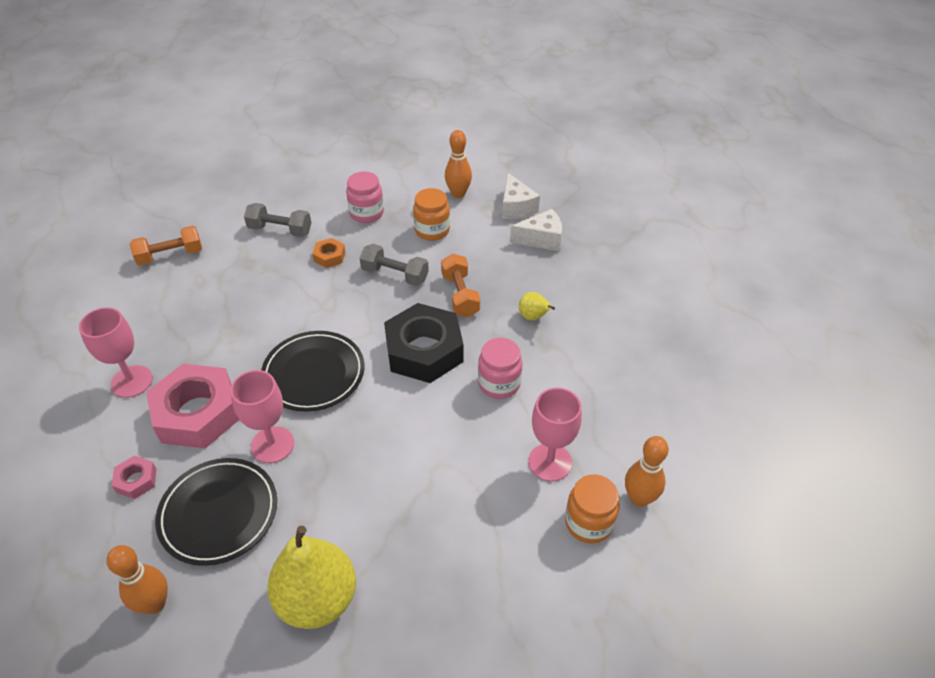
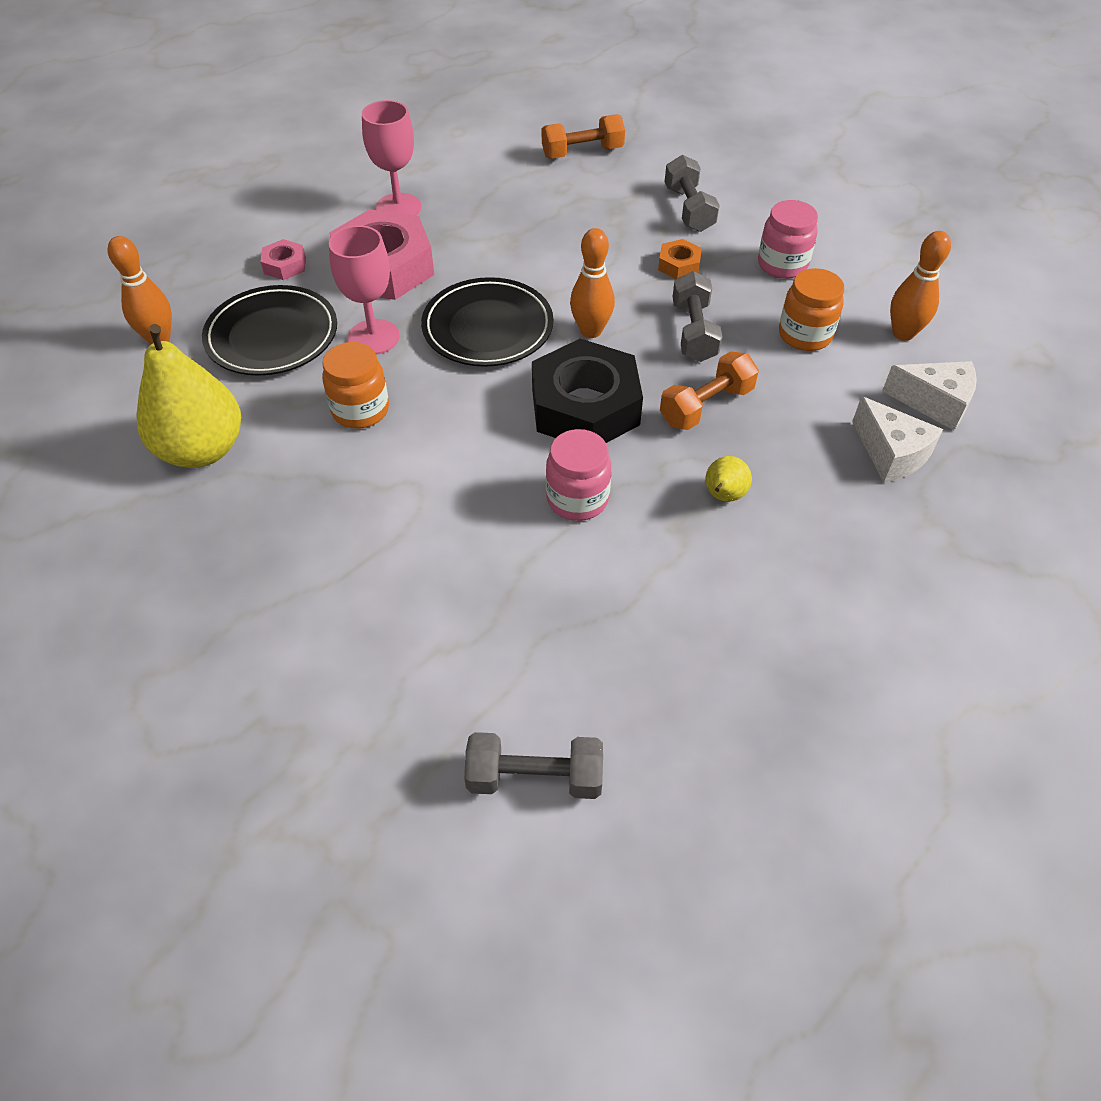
camera: 65 degrees right, 5 degrees up
orange dumbbell [130,226,202,266] -> orange dumbbell turned 60 degrees counterclockwise [542,114,625,159]
white cheese [502,173,540,219] -> white cheese turned 120 degrees counterclockwise [882,361,977,430]
pink goblet [528,388,582,482] -> none
orange jar [565,475,620,543] -> orange jar moved to [322,342,389,429]
orange bowling pin [625,436,669,507] -> orange bowling pin moved to [570,228,615,338]
none -> grey dumbbell [464,732,603,799]

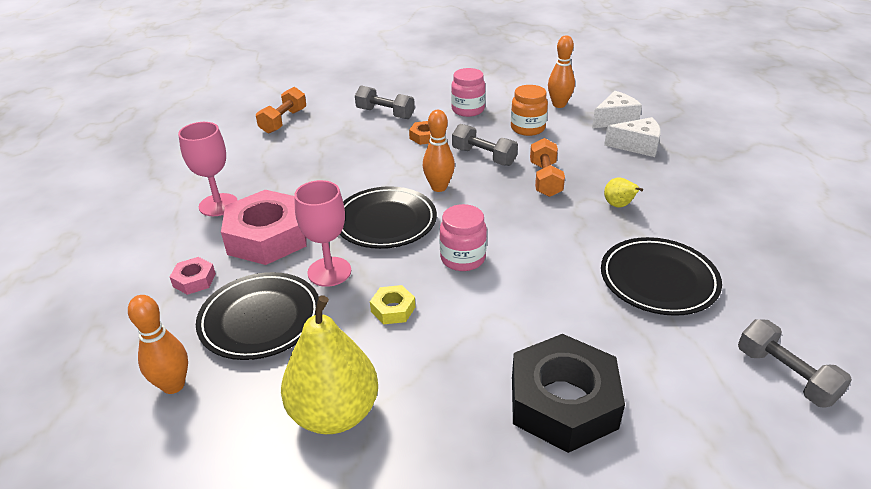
camera: 50 degrees left, 15 degrees down
orange jar [322,342,389,429] -> yellow nut [370,285,415,324]
grey dumbbell [464,732,603,799] -> grey dumbbell turned 75 degrees counterclockwise [738,319,852,408]
black nut [532,339,643,443] -> black nut moved to [512,334,625,453]
pink jar [546,429,611,521] -> pink jar moved to [439,204,487,271]
none -> black plate [601,237,722,316]

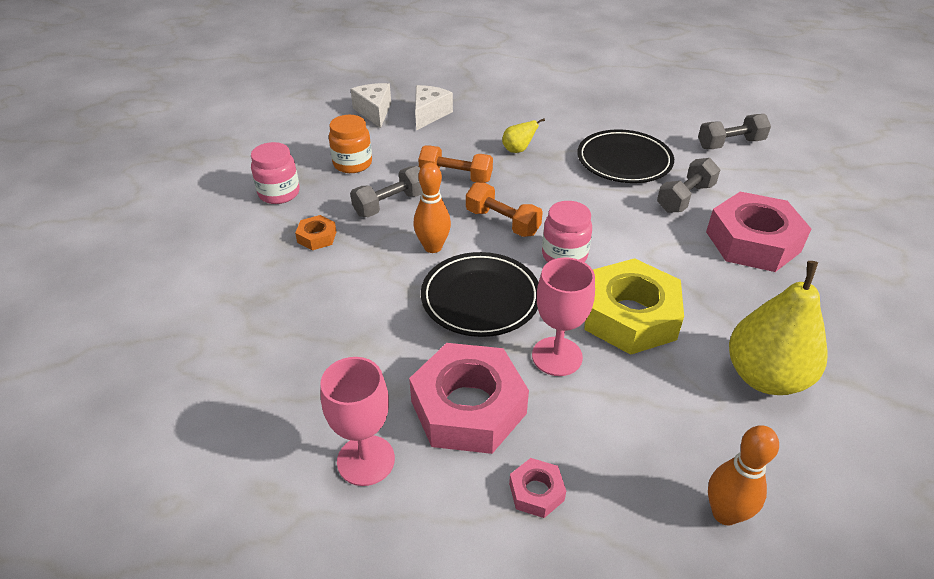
camera: 75 degrees left, 5 degrees up
black plate [196,272,319,360] -> none
orange dumbbell [256,87,306,133] -> orange dumbbell moved to [466,183,543,237]
grey dumbbell [355,85,415,119] -> grey dumbbell moved to [657,158,720,213]
yellow nut [370,285,415,324] -> yellow nut [584,258,684,355], size x2.26
black nut [512,334,625,453] -> pink nut [706,192,811,272]
orange bowling pin [548,35,575,108] -> none

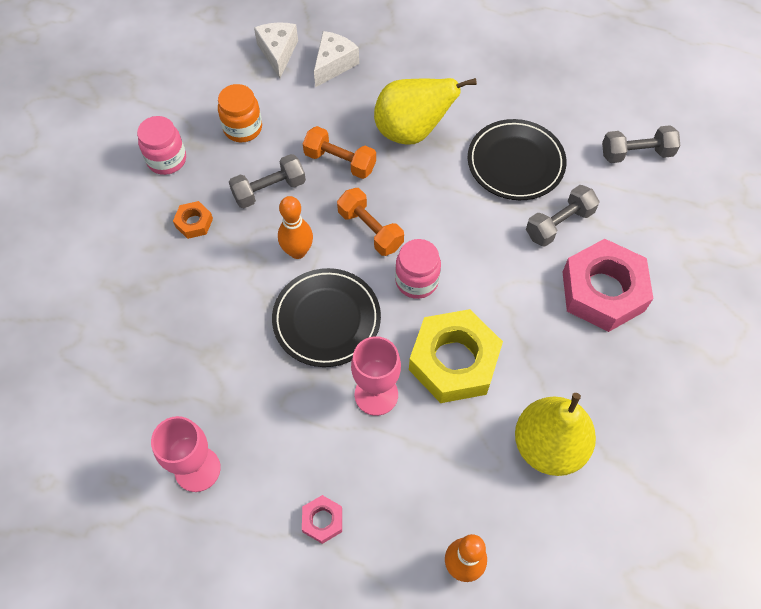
camera: 10 degrees right, 20 degrees up
pink nut [409,343,529,454] -> none
yellow pear [502,118,545,153] -> yellow pear [374,78,477,145], size x2.22

